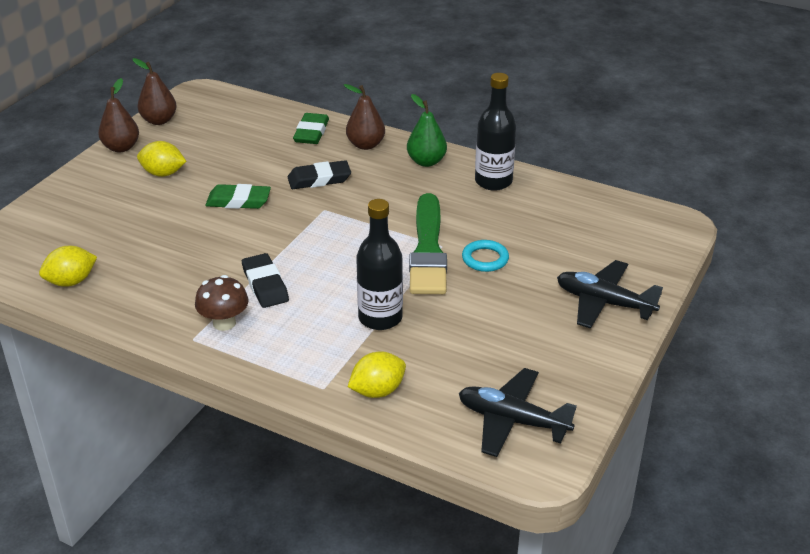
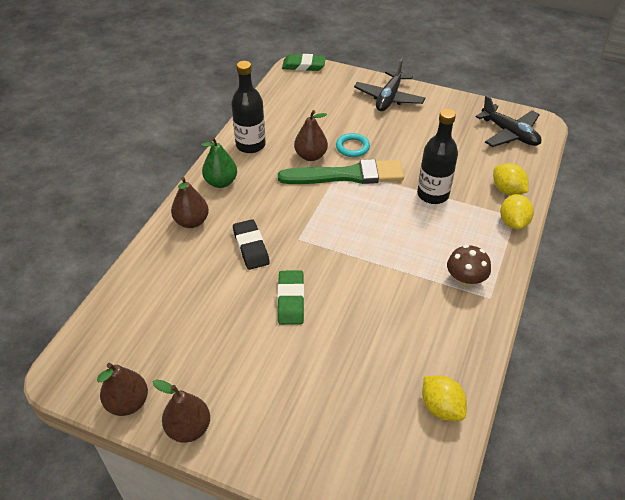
camera: 95 degrees left, 10 degrees up
yellow lemon [137,141,186,177] -> yellow lemon moved to [500,194,534,229]
black eraser [242,253,289,308] -> none
green eraser [293,113,329,144] -> green eraser moved to [282,54,326,71]
black plane [459,368,577,457] -> black plane turned 60 degrees counterclockwise [476,95,541,147]
none -> brown pear [294,110,328,161]

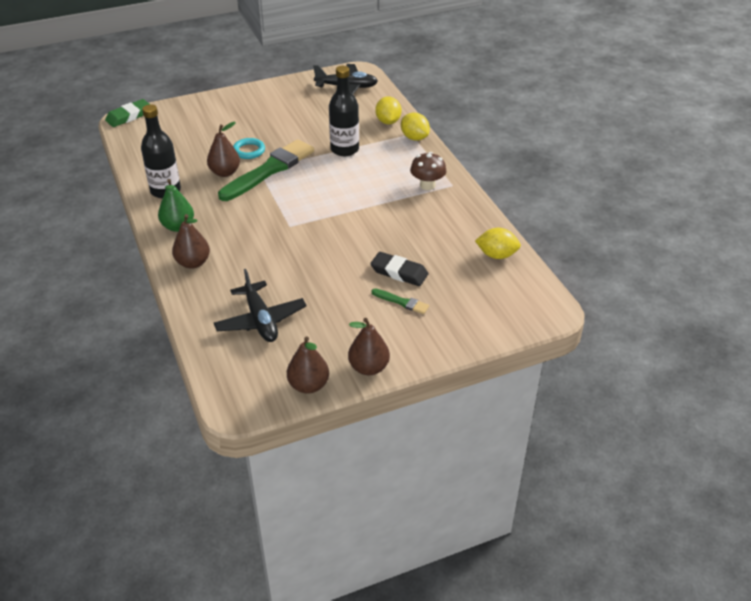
camera: 45 degrees left, 5 degrees down
black eraser [233,219,270,270] -> black eraser moved to [370,252,428,286]
green eraser [277,270,304,325] -> none
black plane [354,59,425,111] -> black plane moved to [214,269,307,342]
yellow lemon [493,163,528,195] -> yellow lemon turned 75 degrees clockwise [375,96,402,124]
none -> green brush [372,288,429,314]

